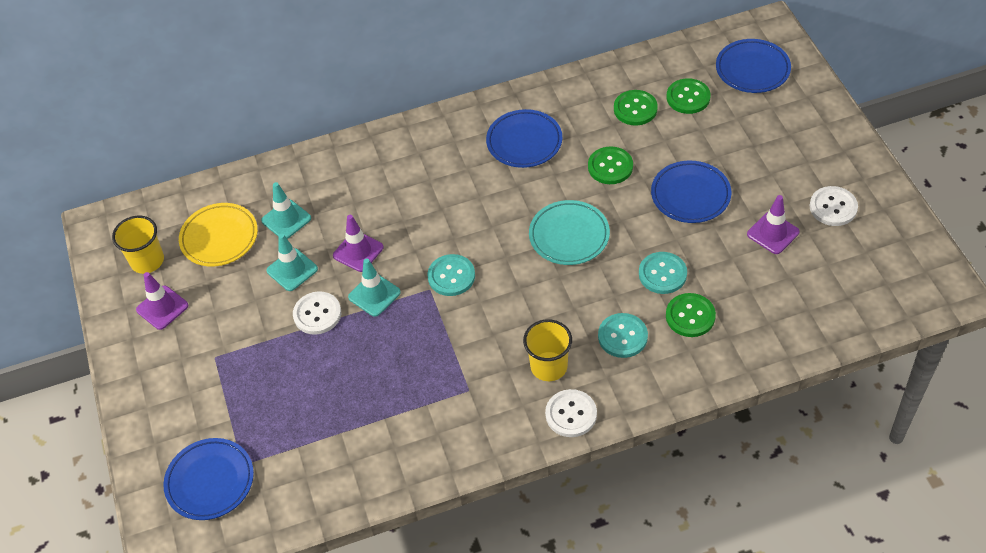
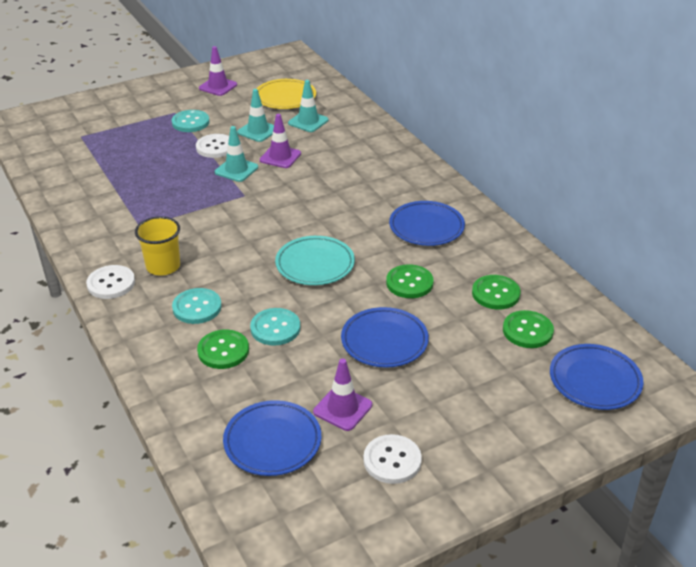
camera: 75 degrees right, 15 degrees down
yellow cup [112,216,164,274] -> none
blue plate [163,438,254,520] -> blue plate moved to [223,400,321,476]
turquoise button [428,254,475,296] -> turquoise button moved to [172,110,210,132]

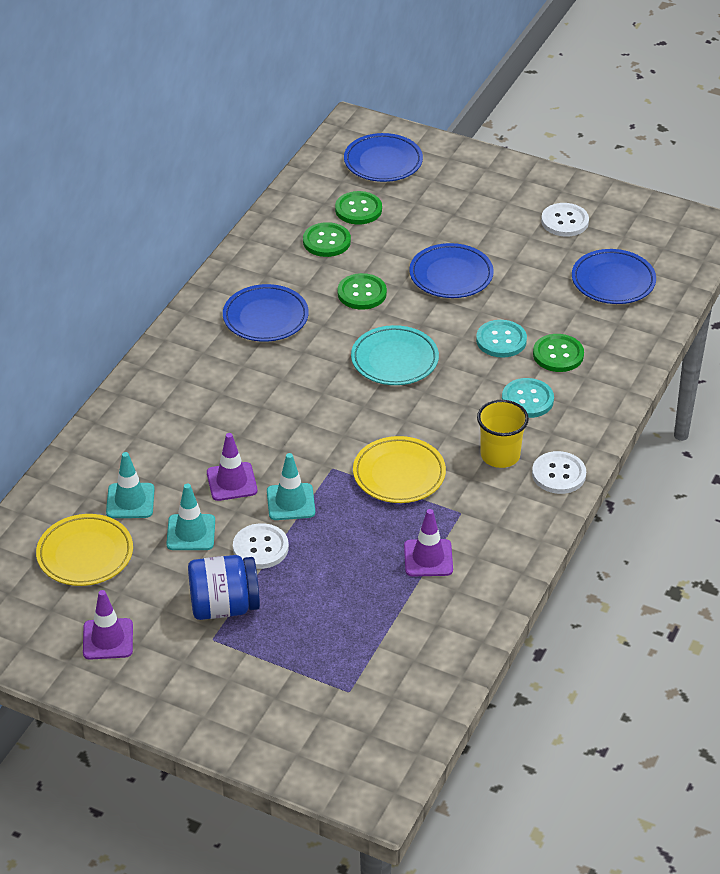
camera: 125 degrees left, 5 degrees up
turquoise button [172,110,210,132] -> blue jar [188,555,260,620]
purple traffic cone [313,358,372,431] -> purple traffic cone moved to [404,509,453,576]
none -> yellow plate [353,436,446,503]

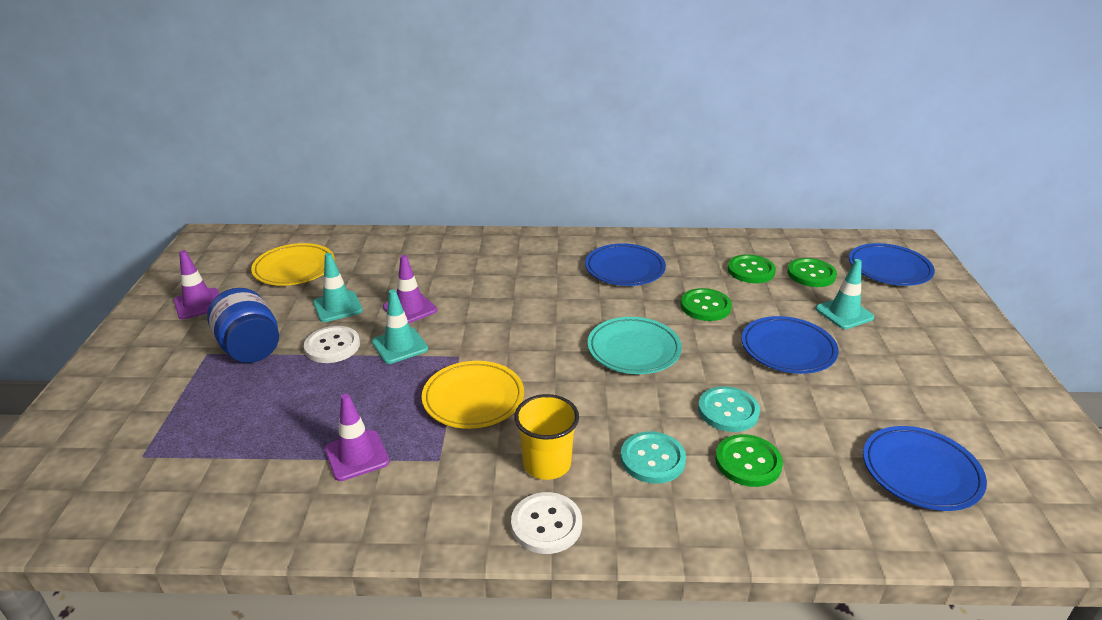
camera: 65 degrees right, 10 degrees down
turquoise traffic cone [106,452,155,518] -> turquoise traffic cone moved to [815,259,874,329]
white button [541,203,589,237] -> none

